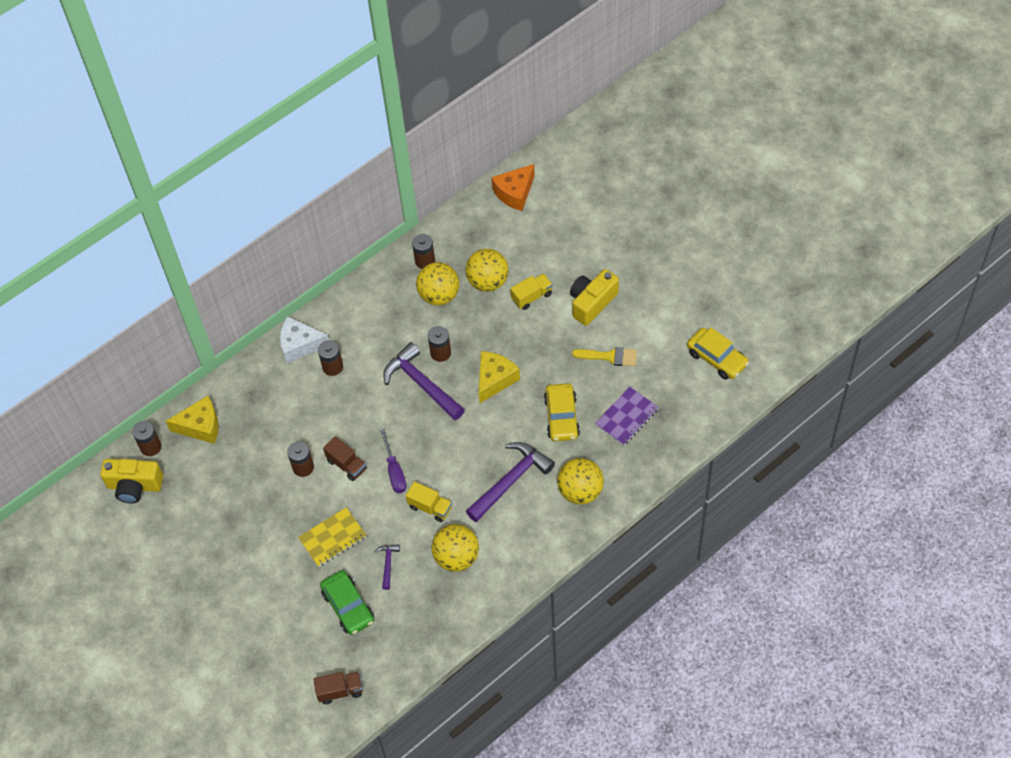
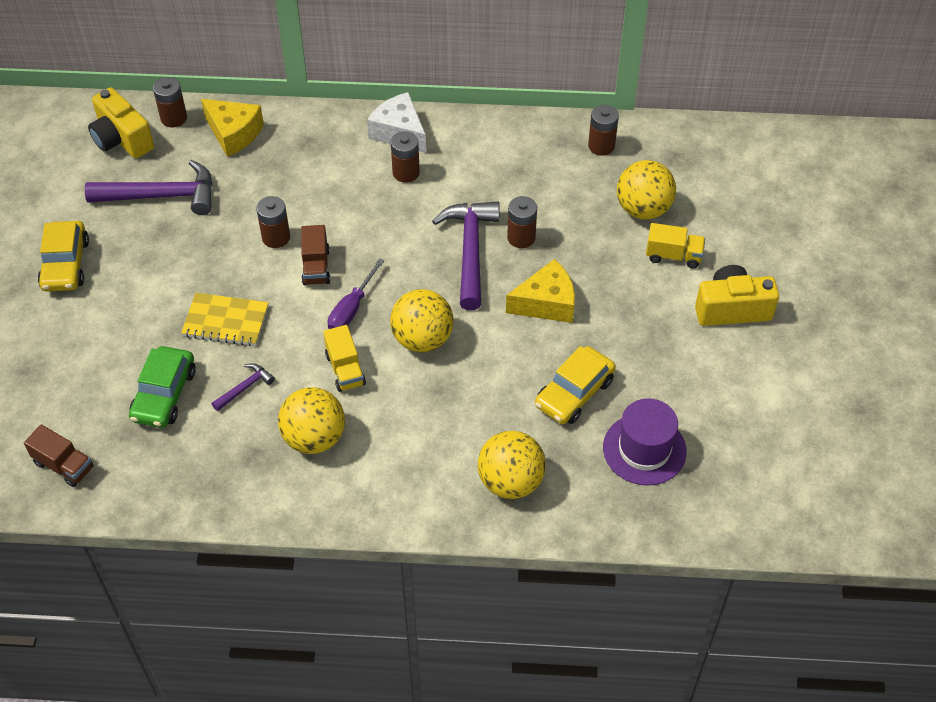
camera: 40 degrees right, 5 degrees down
yellow ball [416,262,459,305] -> yellow ball moved to [390,289,454,352]
purple hammer [466,442,555,522] -> purple hammer moved to [85,160,212,215]
orange cheese [491,164,535,211] -> none
yellow brush [572,347,637,366] -> none
purple notebook [595,387,659,446] -> purple hat [603,398,687,486]
yellow car [687,328,749,380] -> yellow car moved to [38,221,89,292]

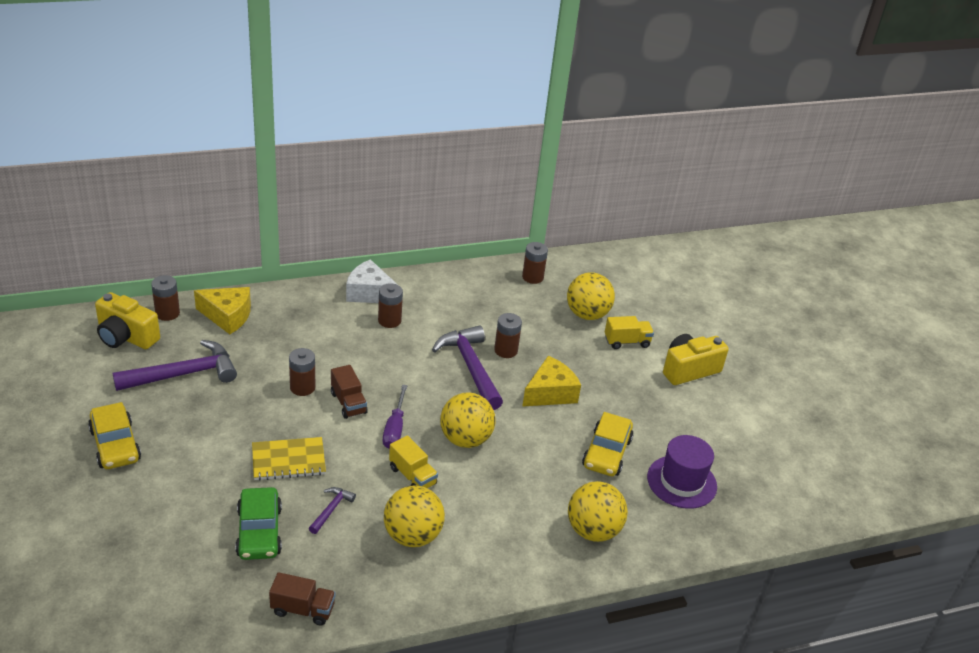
camera: 25 degrees left, 15 degrees down
brown truck [24,424,94,487] -> brown truck moved to [269,572,336,626]

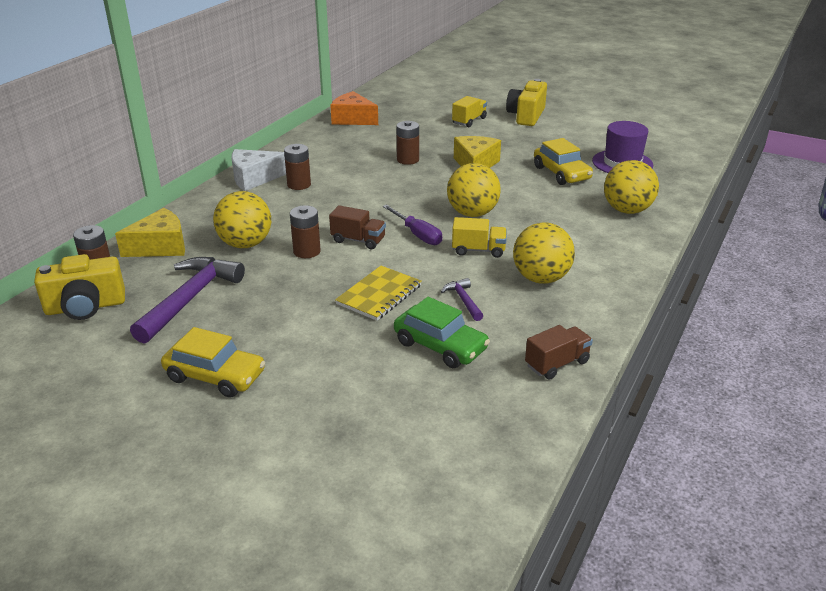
camera: 40 degrees left, 5 degrees down
purple hammer [432,325,503,410] -> none
brown battery [522,242,548,284] -> orange cheese [330,91,378,125]
yellow ball [567,272,615,320] -> yellow ball moved to [213,191,271,248]

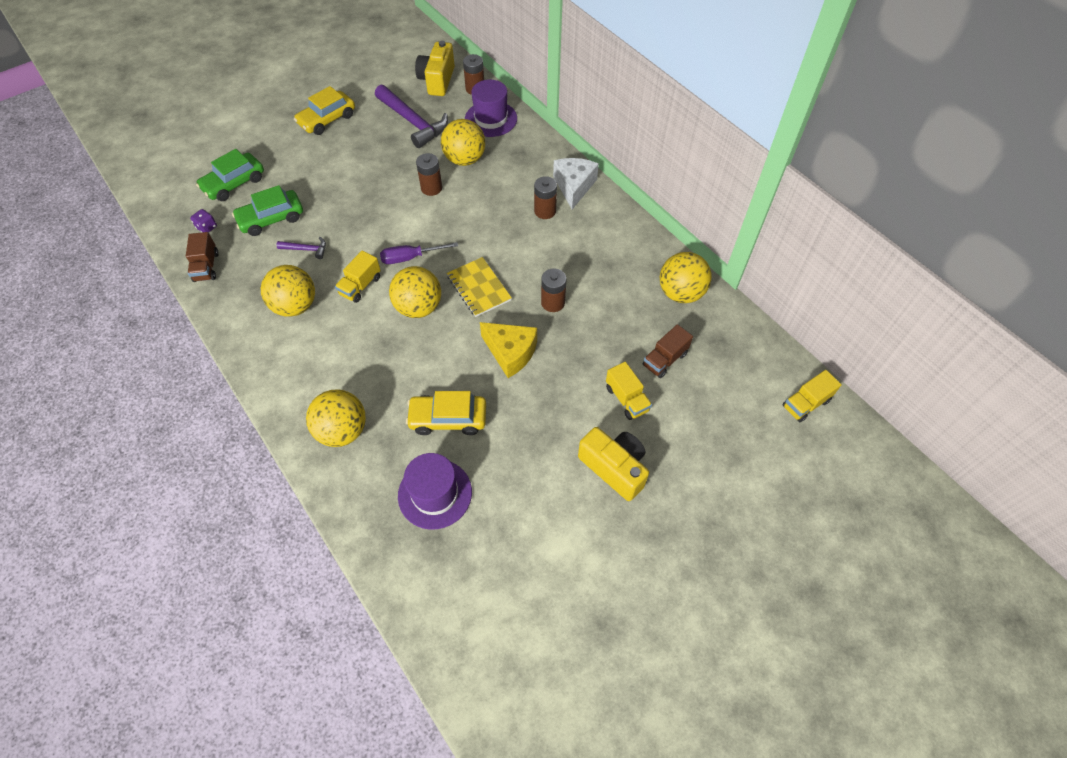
camera: 115 degrees right, 25 degrees up
yellow cheese [115,208,185,257] -> purple hat [465,80,517,137]
brown truck [329,205,386,249] -> brown truck moved to [643,324,693,378]
orange cheese [330,91,378,125] -> yellow ball [660,252,712,303]
yellow notebook [335,266,422,321] -> yellow notebook moved to [447,257,512,317]
none -> purple dice [190,209,217,233]
none -> green car [196,149,264,201]
none -> yellow truck [783,370,842,422]

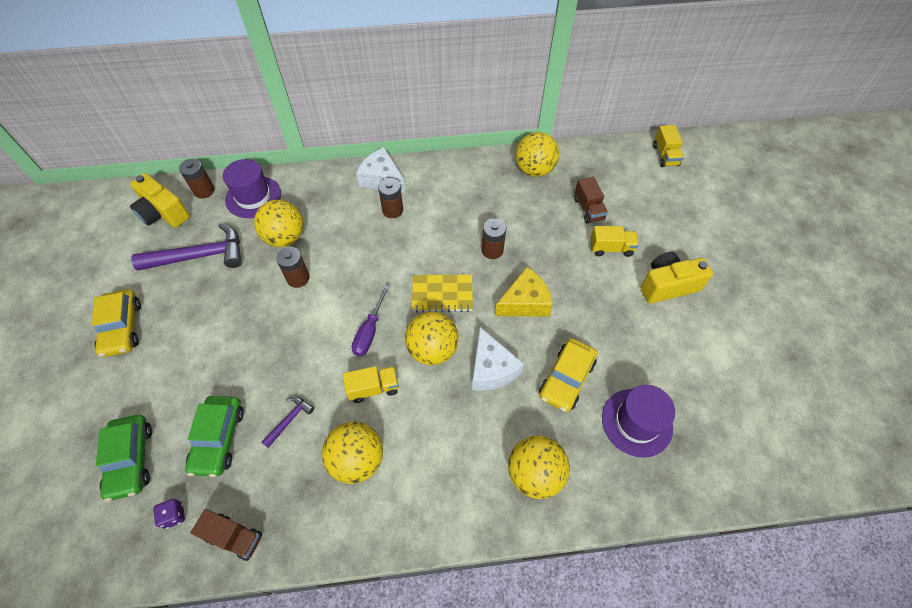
camera: 60 degrees left, 0 degrees up
yellow truck [335,250,381,303] -> yellow truck turned 75 degrees counterclockwise [343,366,399,403]
none -> white cheese [472,327,524,391]

